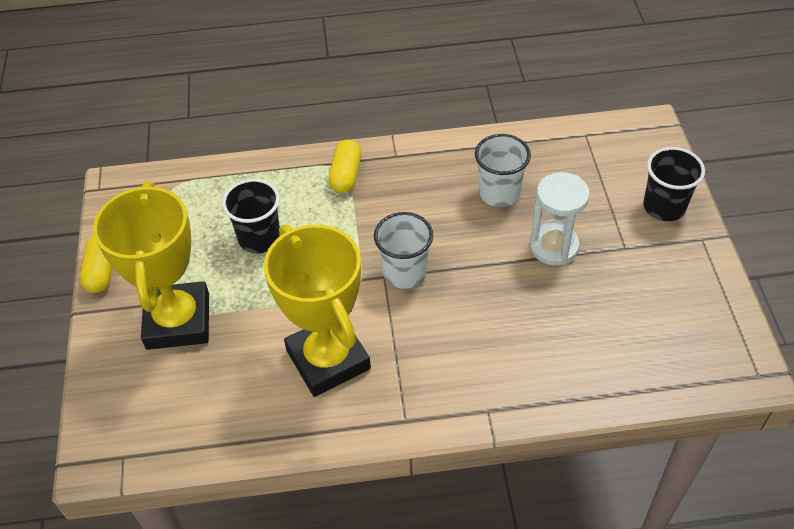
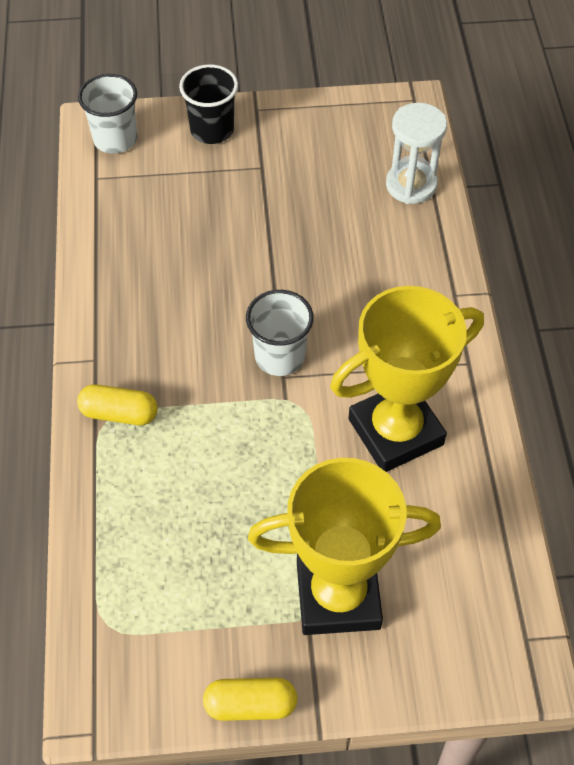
camera: 90 degrees left, 5 degrees up
black cup [222,179,280,253] -> none
white cup [475,134,531,207] -> white cup moved to [78,74,137,154]
white hourglass [530,172,590,266] -> white hourglass moved to [386,103,447,204]

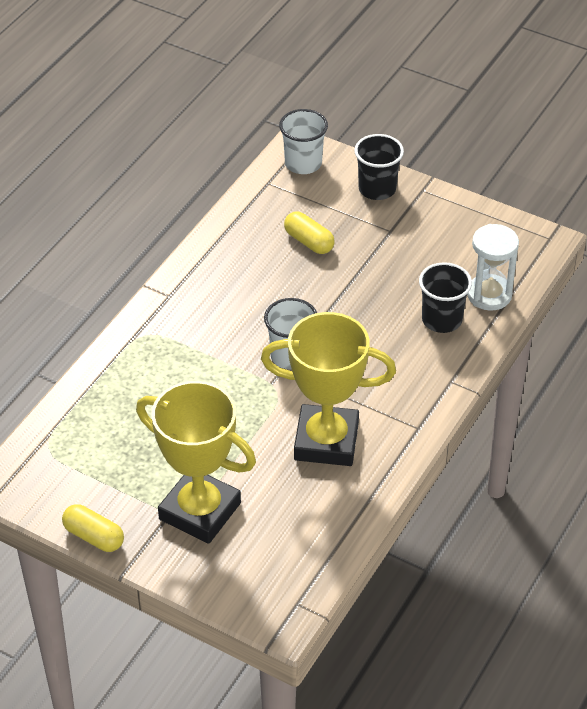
camera: 35 degrees right, 10 degrees down
yellow capsule [77,384,158,425] -> yellow capsule moved to [284,212,334,254]
none -> black cup [419,262,472,333]

